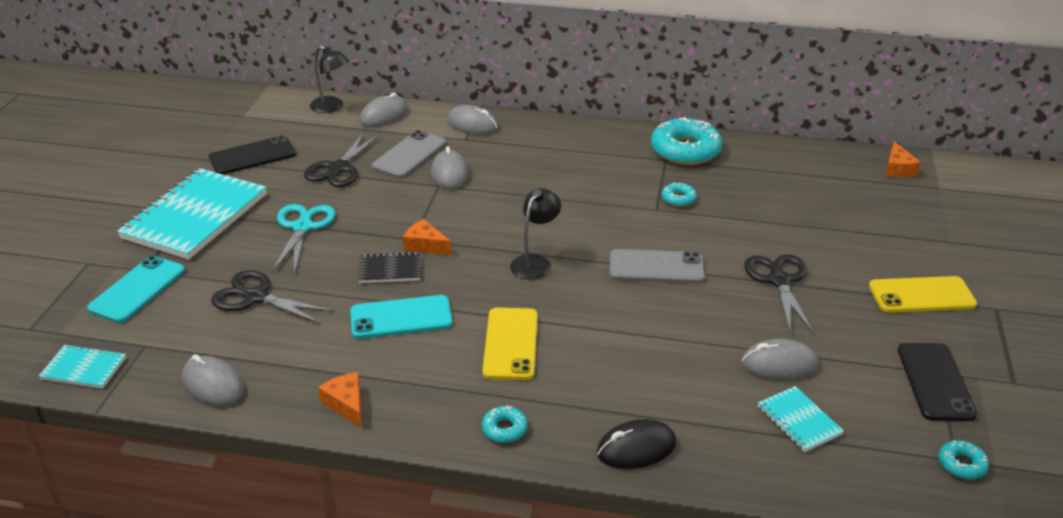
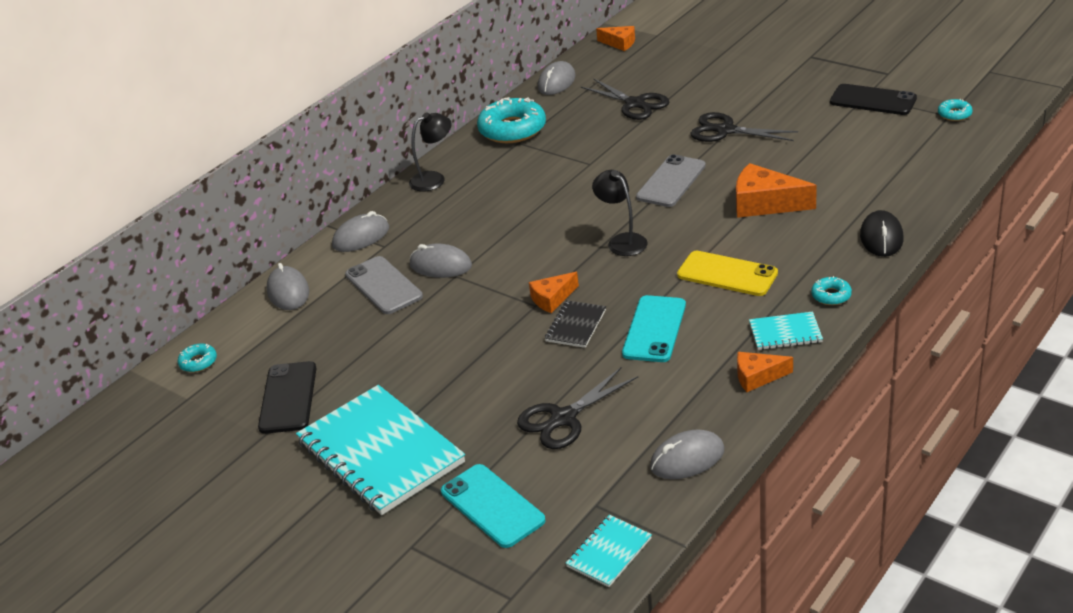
camera: 60 degrees left, 0 degrees up
turquoise scissors [272,204,336,275] -> none
black scissors [304,131,381,187] -> black scissors moved to [581,78,669,120]
black lamp [310,45,349,113] -> black lamp moved to [409,113,452,191]
turquoise donut [662,182,697,207] -> turquoise donut moved to [177,344,217,372]
grey mouse [742,339,818,380] -> grey mouse moved to [538,61,575,95]
turquoise notebook [758,386,844,452] -> turquoise notebook moved to [749,312,823,350]
yellow phone [869,276,977,313] -> none
none -> orange cheese [736,163,817,218]

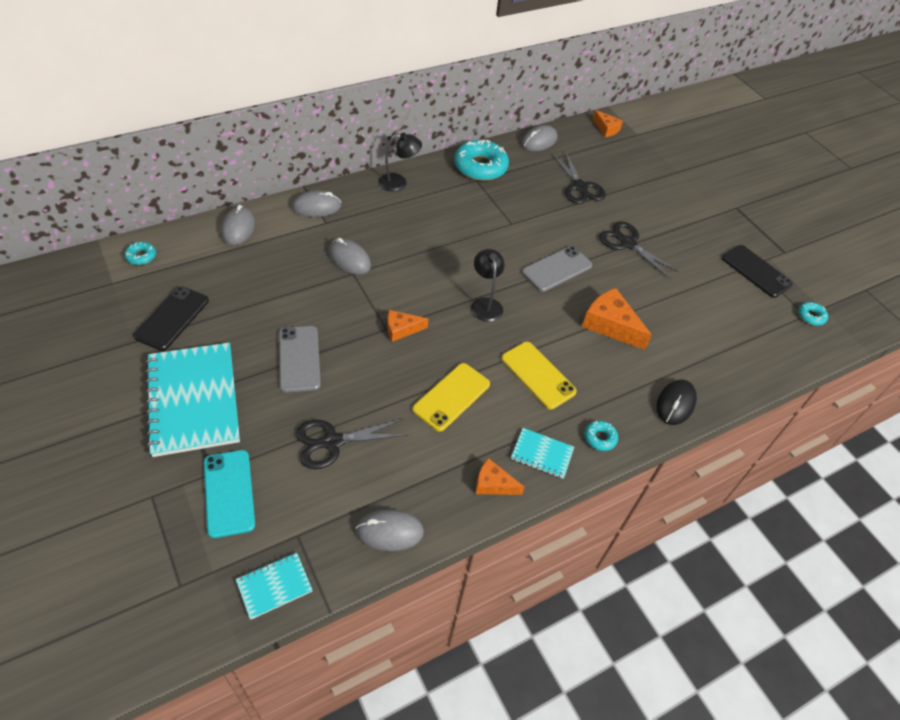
camera: 15 degrees right, 15 degrees up
grey phone [345,256,423,314] -> grey phone moved to [279,326,321,393]
black notebook [545,300,606,348] -> none
turquoise phone [622,295,686,362] -> yellow phone [412,363,490,432]

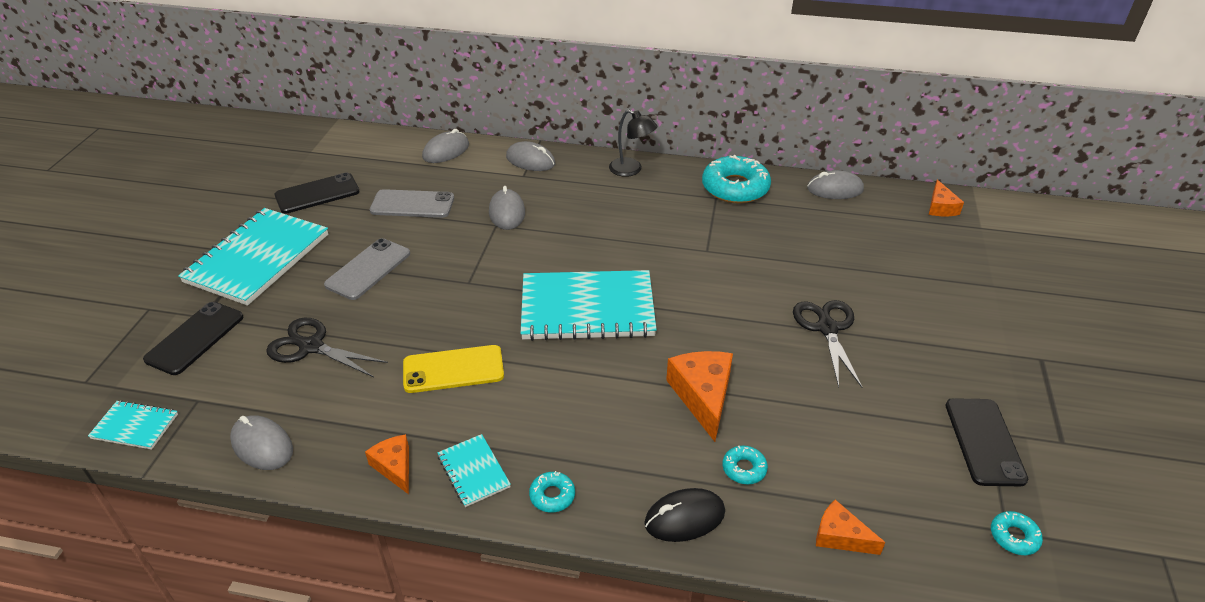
camera: 45 degrees right, 10 degrees down
turquoise donut [124,242,156,265] -> turquoise donut moved to [723,446,768,485]
turquoise phone [204,450,255,538] -> black phone [143,302,244,375]
orange cheese [387,310,428,342] -> orange cheese moved to [816,500,886,555]
black lamp [471,249,505,322] -> turquoise notebook [521,270,657,341]
yellow phone [501,342,577,409] -> none
grey phone [522,246,592,292] -> grey phone moved to [370,189,454,218]
black scissors [552,152,606,204] -> none

